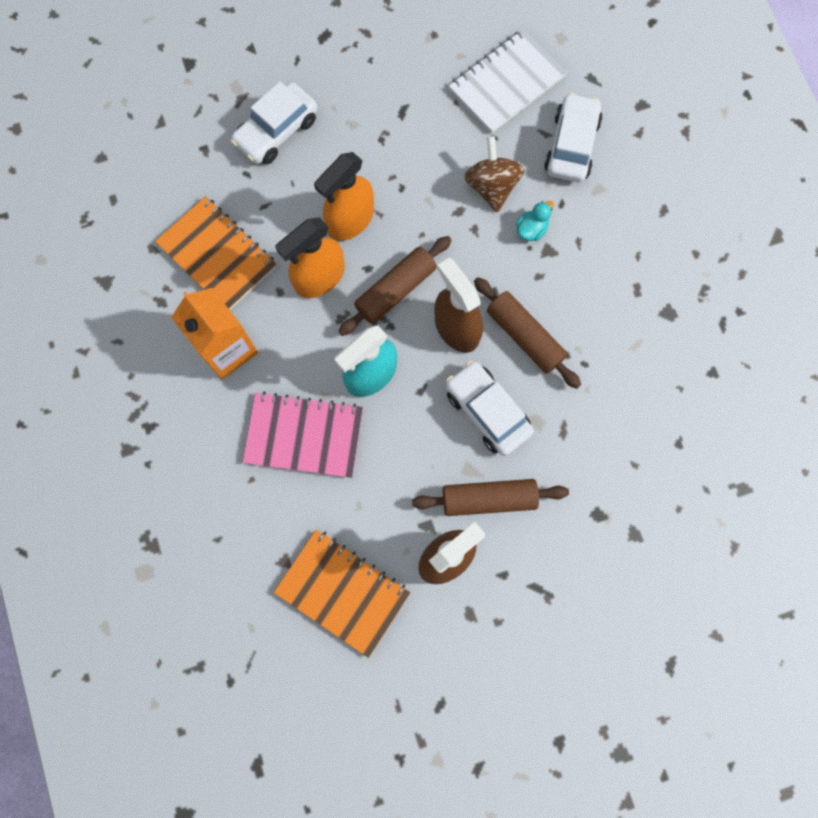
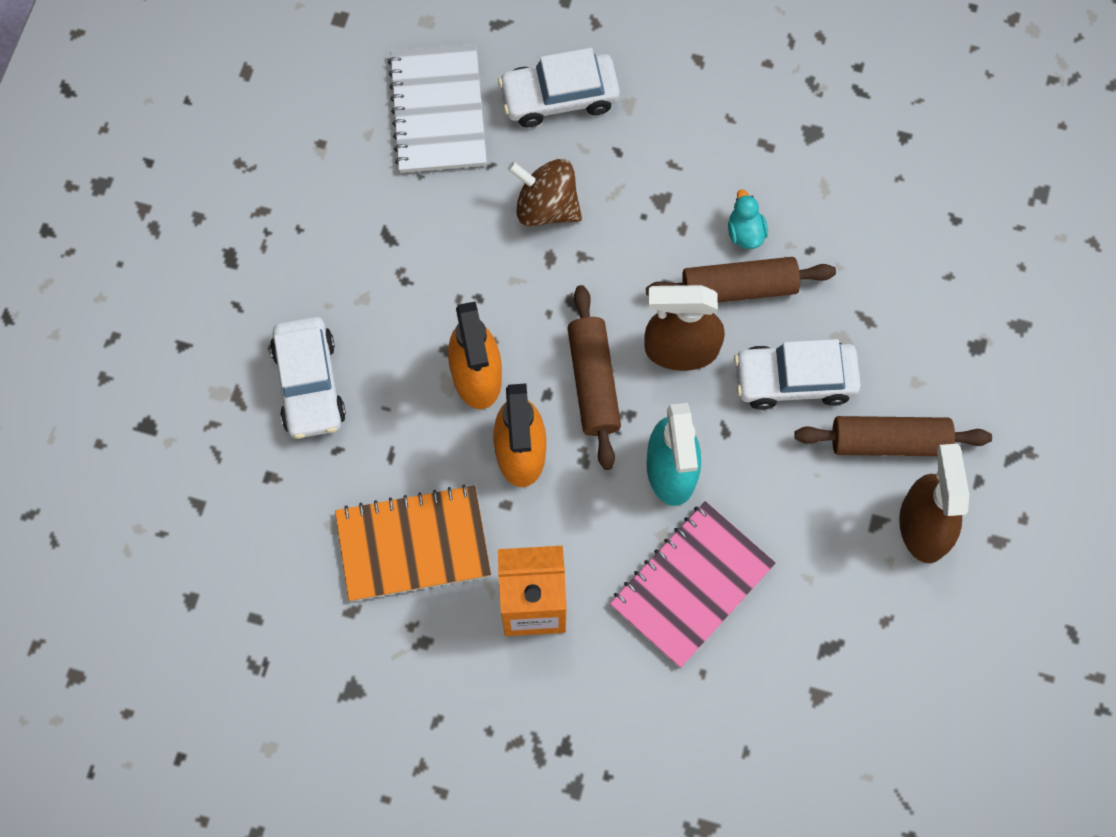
camera: 55 degrees left, 5 degrees down
orange notebook [274,529,410,658] -> none
brown rolling pin [412,479,569,516] -> brown rolling pin turned 60 degrees clockwise [794,416,992,456]
turquoise duck [516,201,554,241] -> turquoise duck moved to [728,189,768,249]
white car [544,93,602,182] -> white car turned 60 degrees counterclockwise [498,48,620,127]

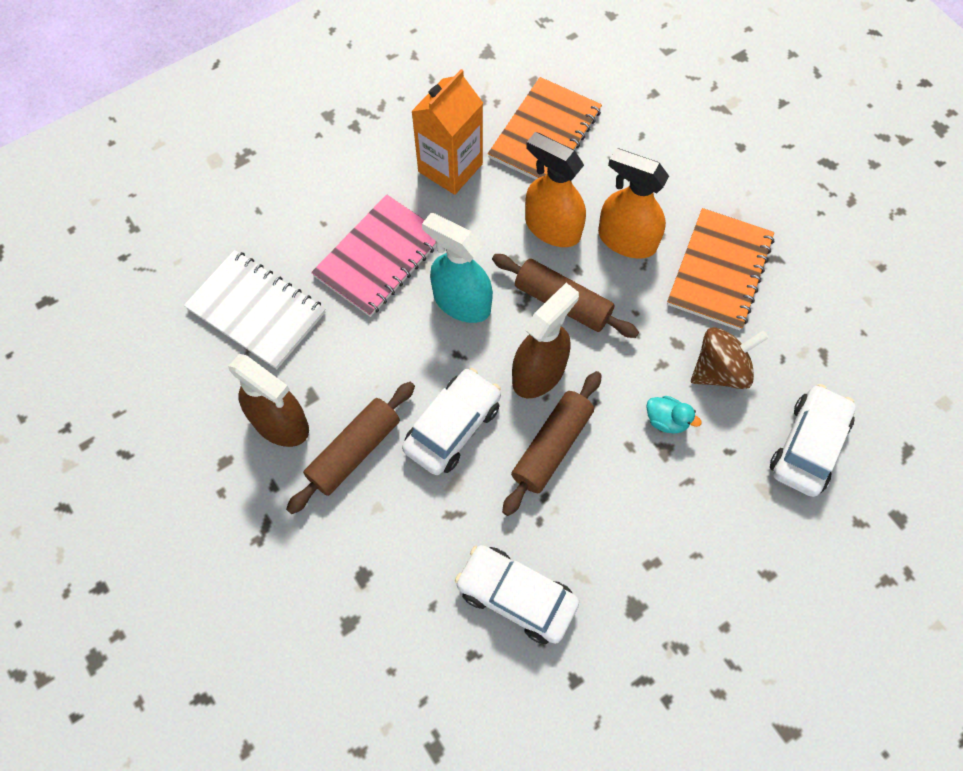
camera: 130 degrees right, 5 degrees down
white car [270,317,346,439] -> white car moved to [455,545,579,644]
white notebook [388,44,487,173] -> white notebook moved to [184,250,325,369]
pink notebook [610,501,776,668] -> pink notebook turned 45 degrees clockwise [311,194,436,317]
turquoise duck [728,189,768,249] -> turquoise duck moved to [646,396,702,434]
none -> orange notebook [667,208,774,330]

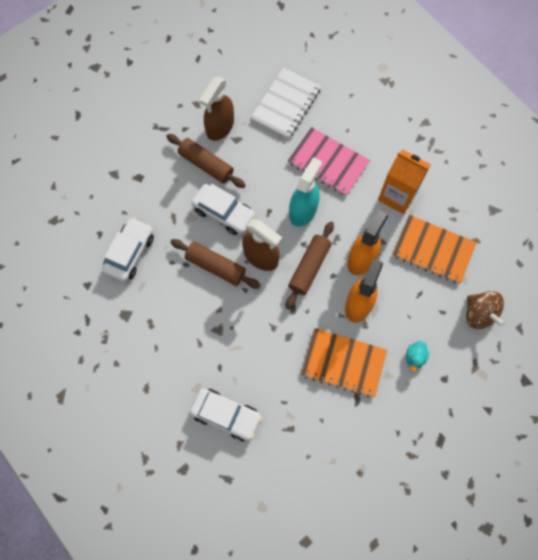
camera: 85 degrees right, 5 degrees up
turquoise duck [646,396,702,434] -> turquoise duck moved to [406,341,429,372]
brown spinning top [691,327,768,389] -> brown spinning top moved to [466,291,505,329]

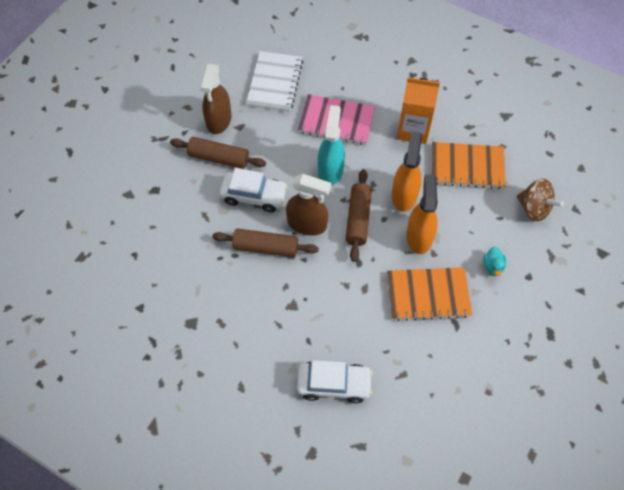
camera: 20 degrees left, 10 degrees down
white car [102,217,154,282] -> none

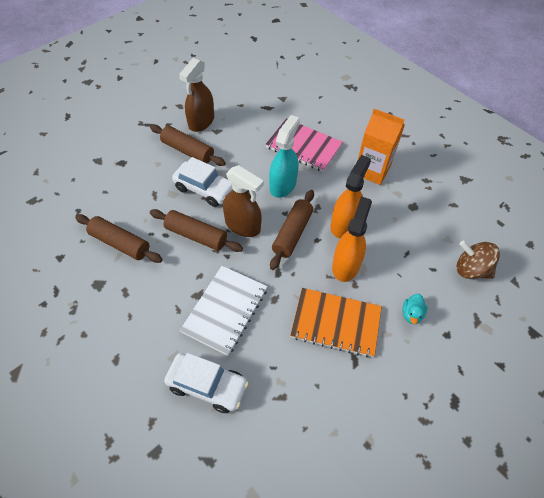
camera: 15 degrees right, 5 degrees down
white notebook [246,51,303,112] -> white notebook moved to [180,266,267,356]
orange notebook [432,142,506,189] -> none
brown spinning top [517,178,564,221] -> brown spinning top turned 150 degrees clockwise [457,241,500,279]
none -> brown rolling pin [75,214,163,263]

